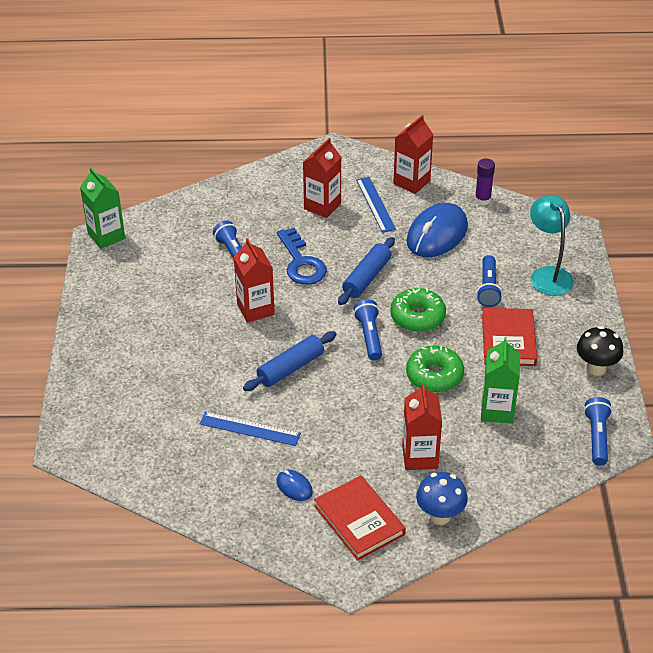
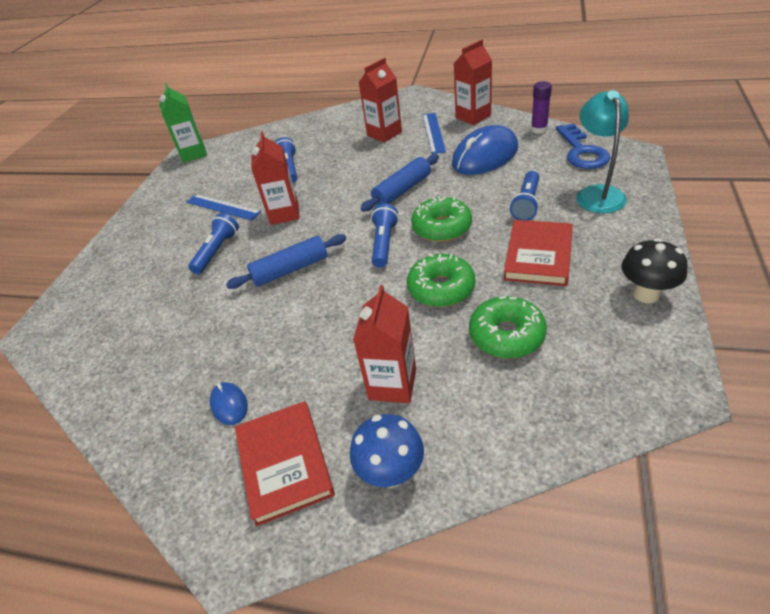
camera: 20 degrees right, 0 degrees up
blue ruler [200,412,301,446] -> blue ruler moved to [186,194,261,221]
blue key [277,228,327,285] -> blue key moved to [556,123,611,169]
green carton [481,337,520,424] -> green donut [469,296,547,358]
blue flashlight [584,397,612,465] -> blue flashlight moved to [188,213,239,274]

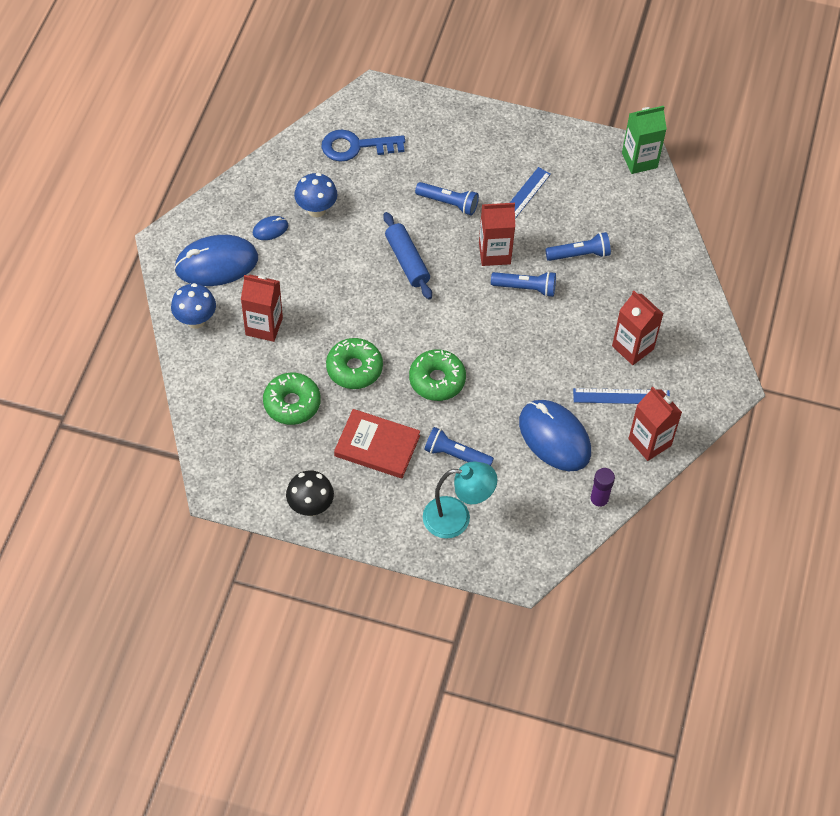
camera: 85 degrees right, 15 degrees up
red book [235,401,335,527] -> blue mouse [174,235,258,286]
blue rolling pin [361,154,439,212] -> none
blue flashlight [371,203,399,268] -> blue flashlight moved to [491,271,556,297]
blue key [556,123,611,169] -> blue key moved to [321,130,405,162]
none -> blue mushroom [294,173,338,217]

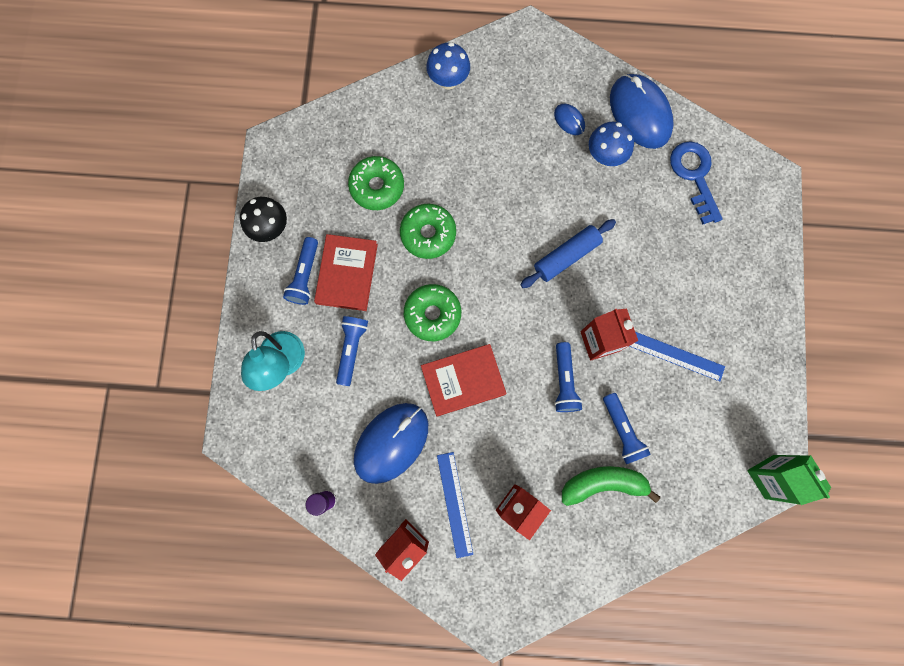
camera: 80 degrees right, 20 degrees up
blue mouse [174,235,258,286] -> blue mouse moved to [610,74,674,149]
red carton [241,274,283,342] -> none
blue flashlight [415,182,479,215] -> blue flashlight moved to [283,237,318,305]
none -> red book [421,344,506,416]
none -> green banana [562,466,660,506]

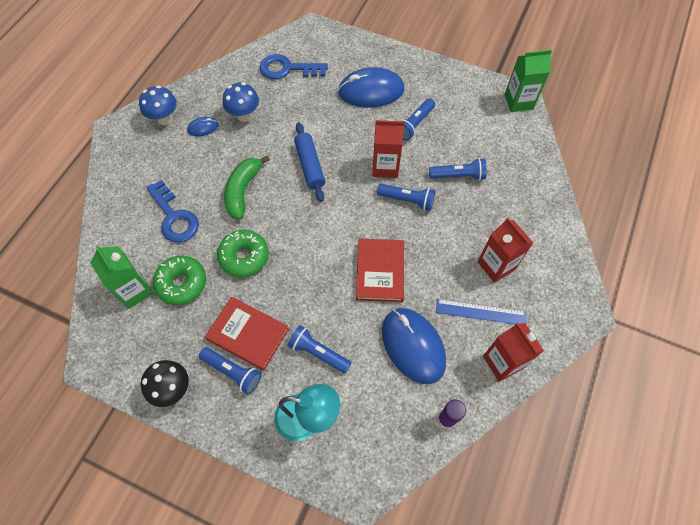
camera: 70 degrees left, 15 degrees down
green donut [404,284,461,341] -> none
blue mushroom [426,42,470,90] -> blue mushroom moved to [139,86,177,125]
green banana [562,466,660,506] -> green banana moved to [224,156,270,220]
blue mouse [610,74,674,149] -> blue mouse moved to [338,67,404,108]
blue ruler [629,332,725,381] -> blue flashlight [399,98,435,141]
none -> green carton [90,245,153,309]
none -> blue key [146,180,199,243]

